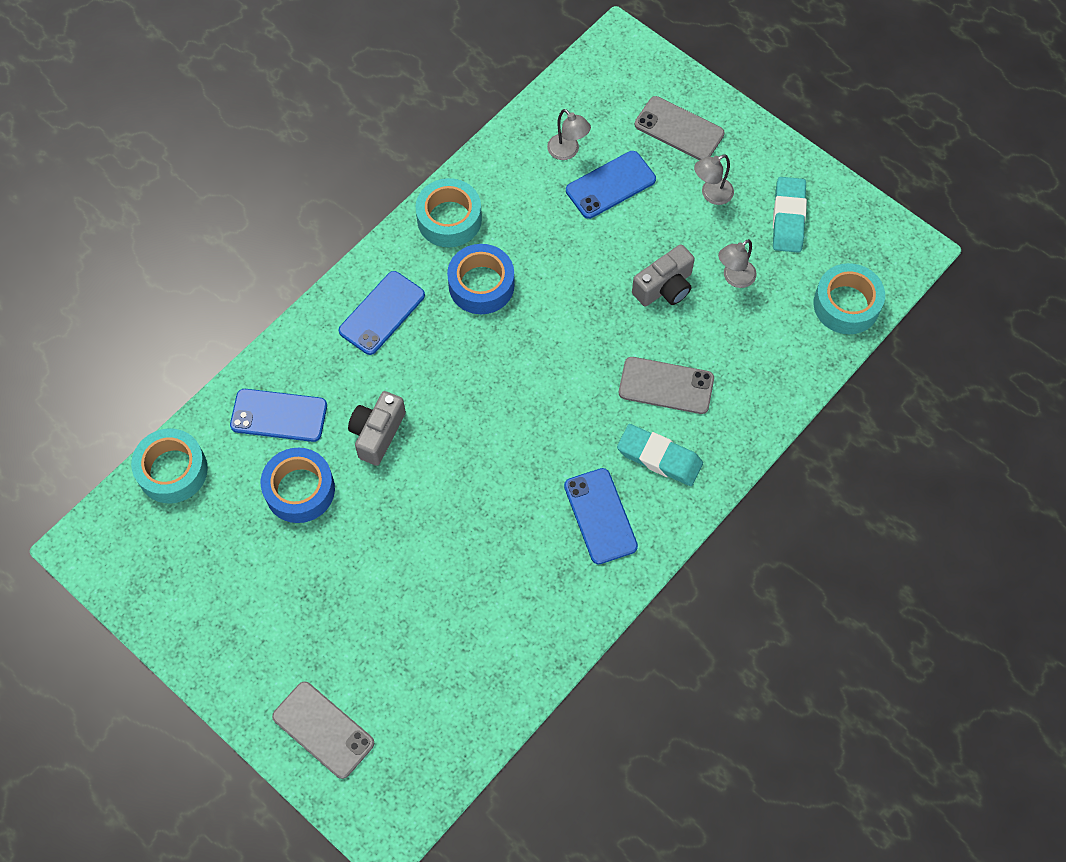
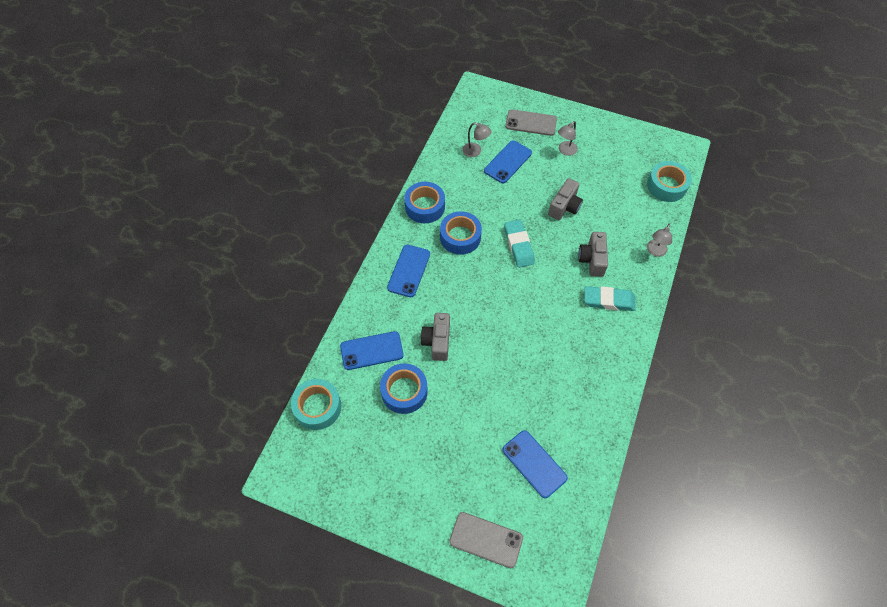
camera: 20 degrees left, 5 degrees down
turquoise tape [415,178,482,247] -> blue tape [404,182,445,223]
blue phone [564,468,638,564] -> blue phone moved to [502,430,568,498]
grey phone [619,357,714,414] -> grey camera [578,232,608,277]
grey lamp [718,239,757,288] -> grey lamp moved to [647,224,672,257]
turquoise eraser [773,177,807,253] -> turquoise eraser moved to [504,219,535,268]

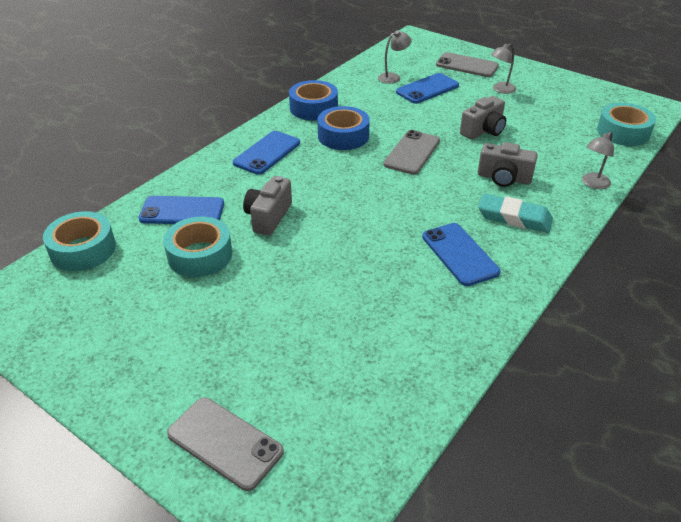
camera: 15 degrees right, 20 degrees down
blue tape [380,363,428,414] -> turquoise tape [163,217,232,277]
grey lamp [462,122,491,157] -> grey lamp turned 75 degrees counterclockwise [378,30,412,84]
blue phone [502,430,568,498] -> blue phone moved to [422,223,500,286]
turquoise eraser [504,219,535,268] -> grey phone [383,130,440,175]
grey camera [578,232,608,277] -> grey camera turned 90 degrees counterclockwise [478,142,538,187]

